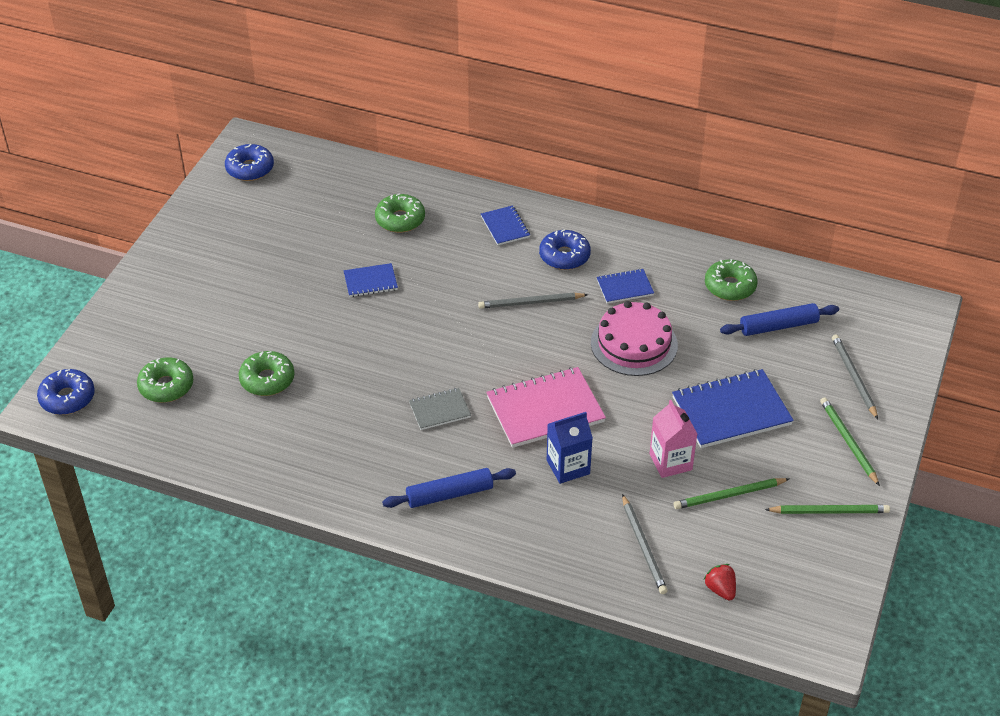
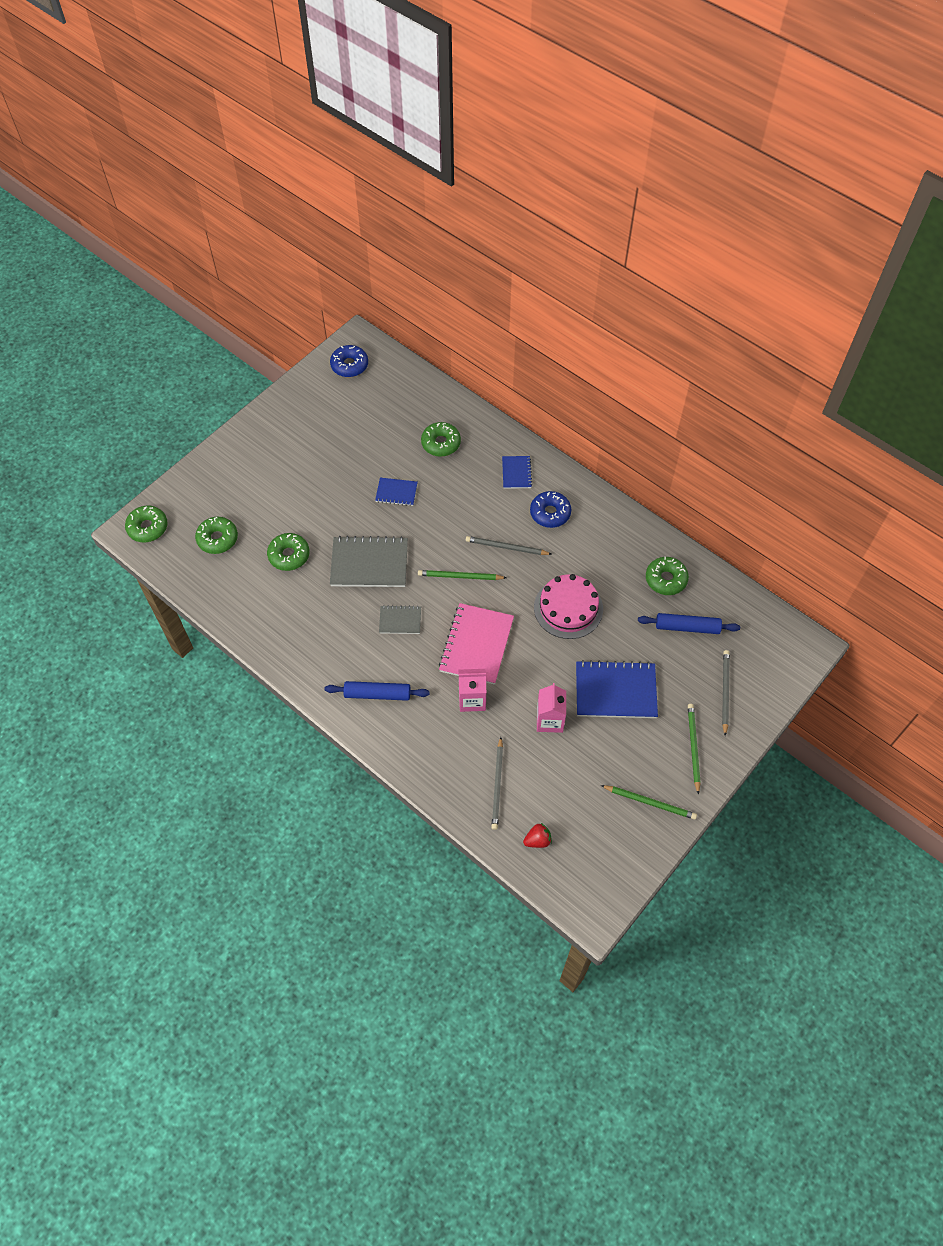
camera: 20 degrees right, 15 degrees up
blue donut [37,369,95,415] -> green donut [125,506,168,542]
pink notebook [486,367,606,448] -> pink notebook turned 75 degrees counterclockwise [439,603,514,685]
blue carton [547,412,593,484] -> pink carton [459,669,486,712]
blue notebook [597,268,654,304] -> none
green pencil [674,478,789,509] -> green pencil moved to [418,570,506,580]
red strawberry [704,564,736,601] -> red strawberry turned 75 degrees clockwise [523,823,552,848]
none -> grey notebook [330,536,408,587]

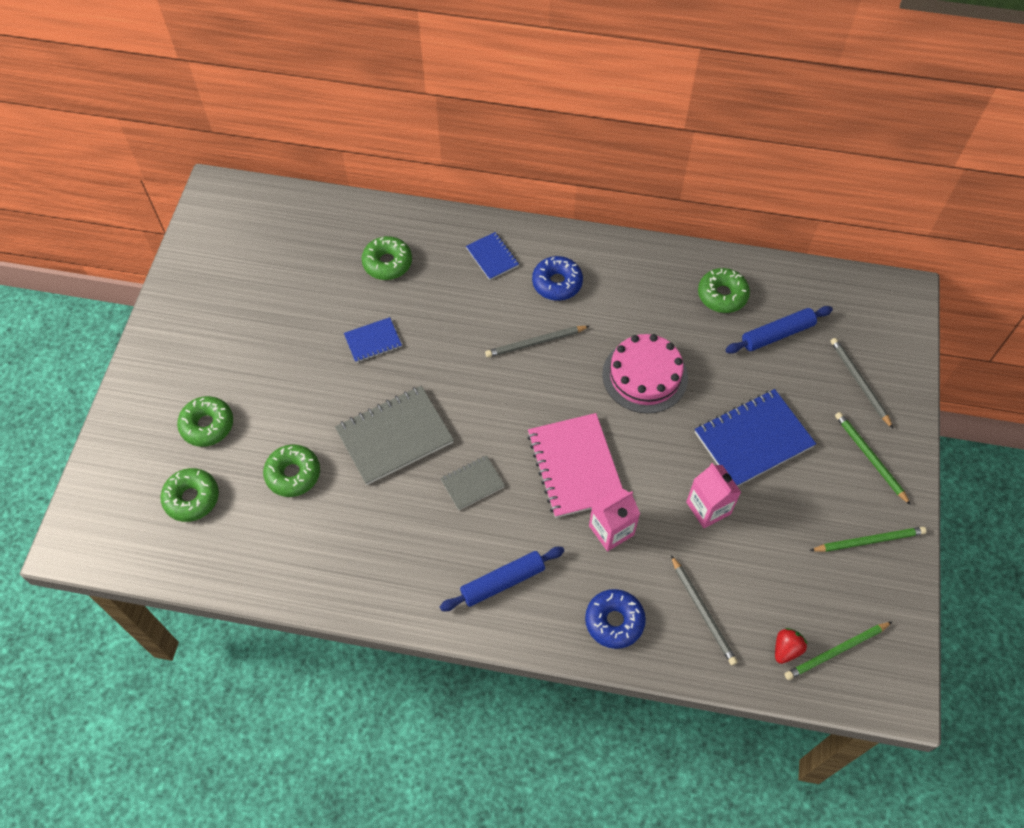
camera: 30 degrees left, 0 degrees up
green donut [125,506,168,542] -> green donut moved to [177,396,233,447]
blue donut [330,345,368,377] -> blue donut moved to [585,589,646,649]
green pencil [418,570,506,580] -> green pencil moved to [784,622,892,680]

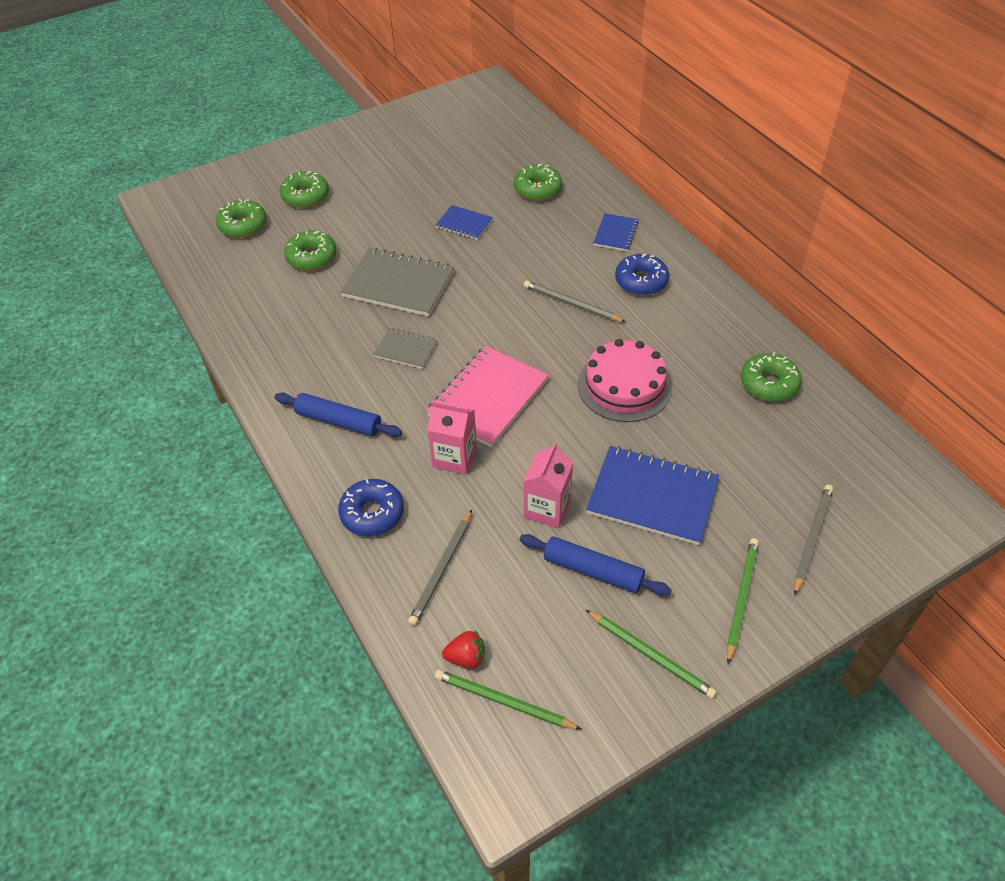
camera: 50 degrees right, 10 degrees down
blue rolling pin [725,306,833,354] -> blue rolling pin moved to [519,534,672,596]

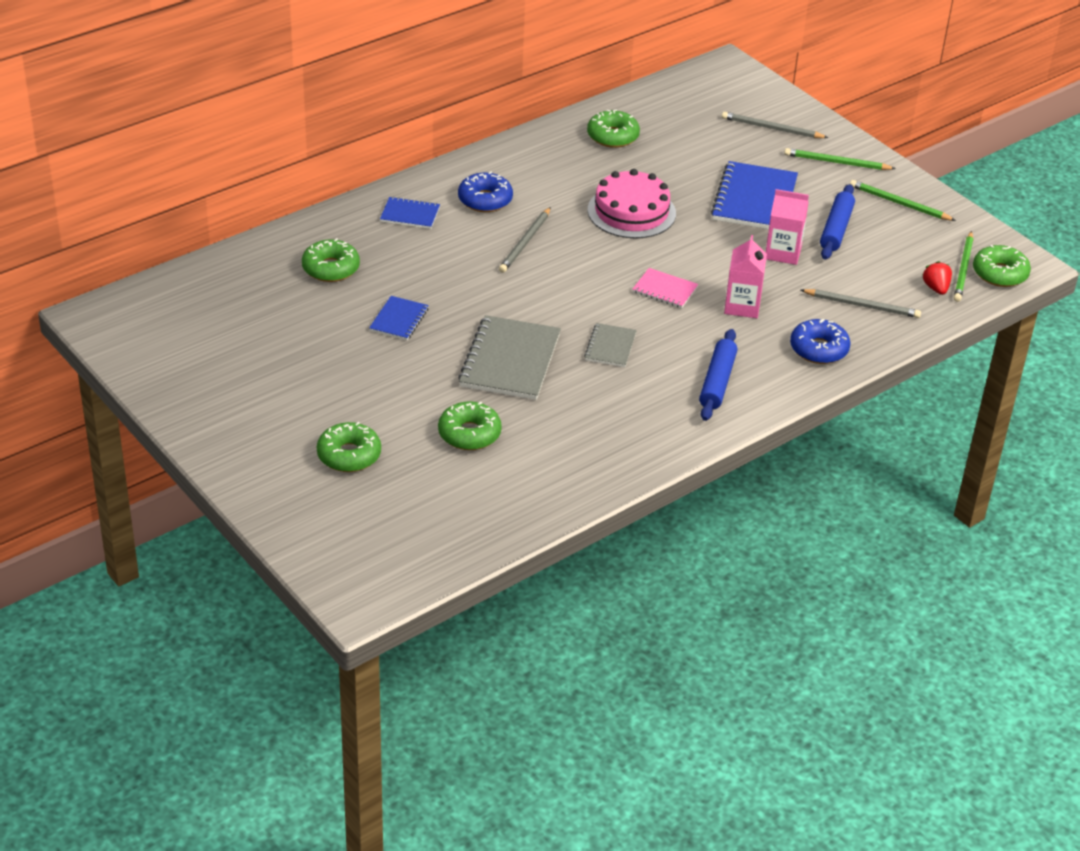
camera: 100 degrees left, 10 degrees down
green donut [216,199,267,238] -> green donut moved to [973,245,1031,287]
pink notebook [426,346,549,447] -> pink notebook [633,268,698,308], size x0.53
green pencil [586,610,717,699] -> green pencil turned 90 degrees counterclockwise [850,180,956,221]

